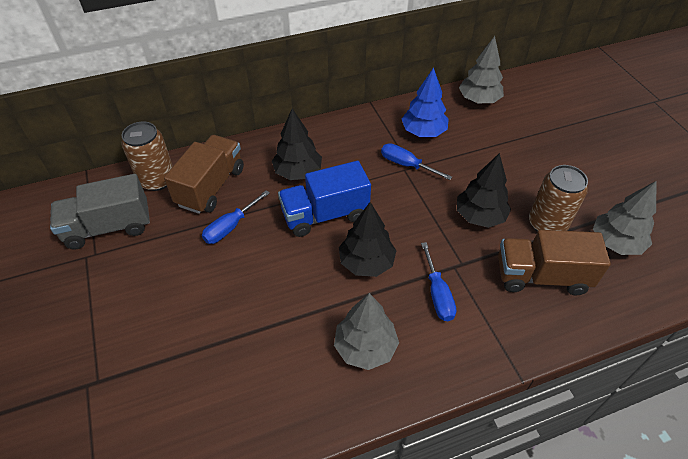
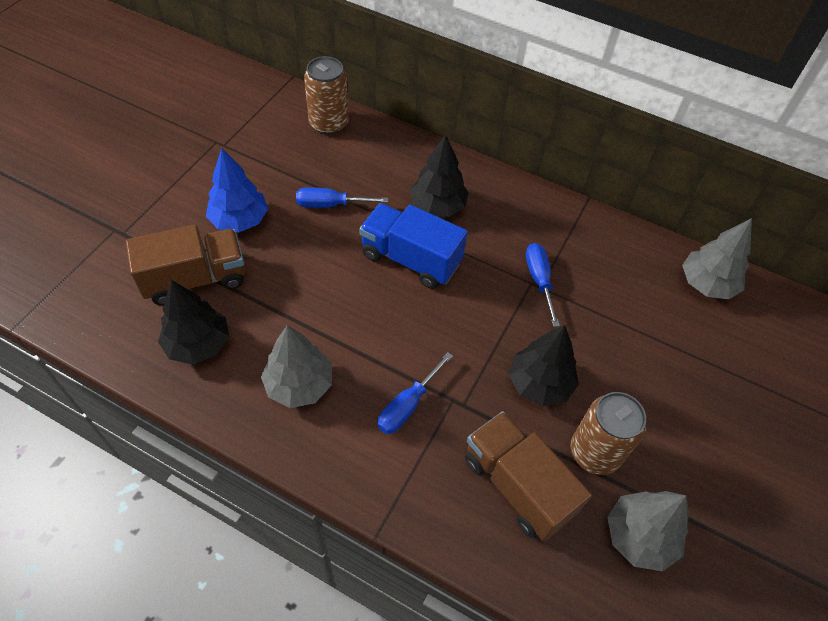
camera: 45 degrees right, 5 degrees up
grey truck [50,174,150,250] -> none
brown truck [164,135,244,214] -> brown truck moved to [126,225,245,306]
black tree [339,202,397,277] -> black tree moved to [158,280,229,365]
blue tree [402,67,448,137] -> blue tree moved to [206,148,268,232]

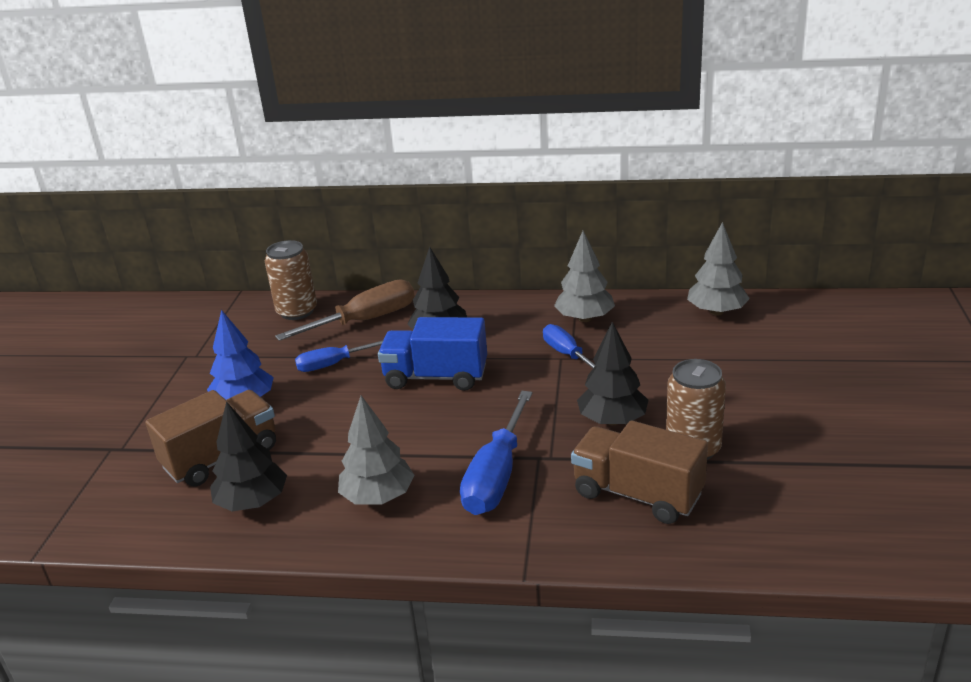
camera: 15 degrees left, 25 degrees down
blue screwdriver [377,352,453,434] -> blue screwdriver [460,391,532,515], size x1.62
grey tree [607,491,689,571] -> grey tree moved to [554,231,615,322]
none -> brown screwdriver [275,280,414,341]

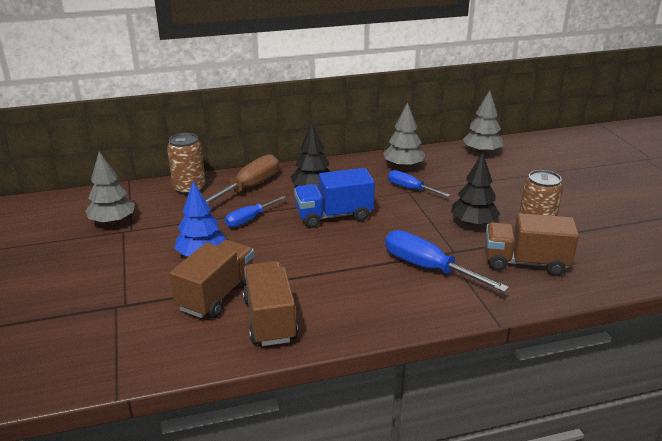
camera: 25 degrees left, 0 degrees up
black tree [210,401,287,511] -> brown truck [242,261,298,346]
grey tree [338,396,414,504] -> grey tree moved to [85,151,135,225]
blue screwdriver [460,391,532,515] -> blue screwdriver turned 135 degrees clockwise [385,230,509,292]

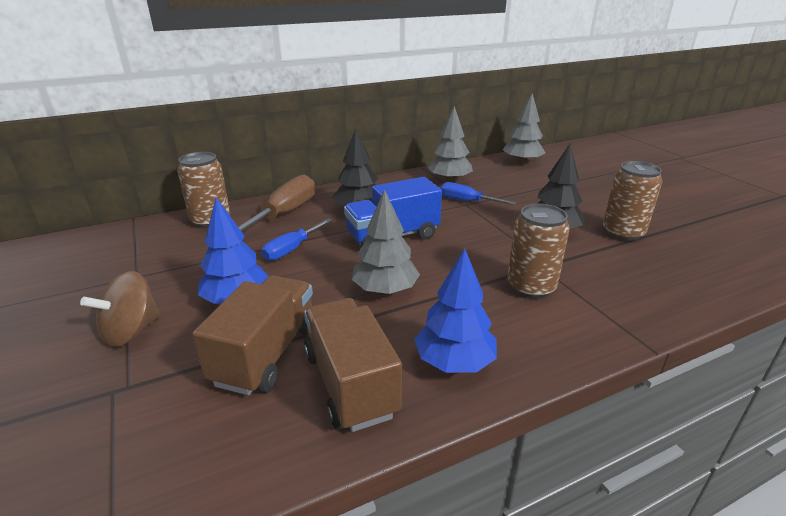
camera: 10 degrees left, 0 degrees up
grey tree [85,151,135,225] -> grey tree moved to [352,189,420,295]
blue screwdriver [385,230,509,292] -> brown can [507,204,570,299]
brown truck [485,213,579,276] -> none
none -> brown spinning top [80,271,160,347]
none -> blue tree [414,248,497,373]

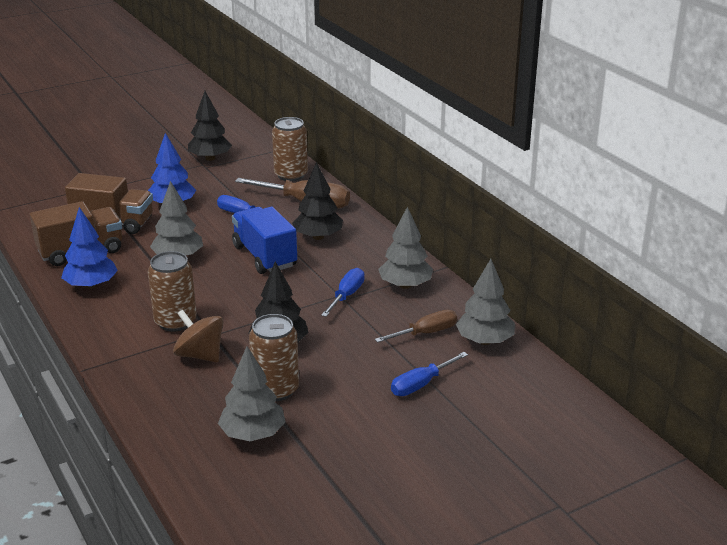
camera: 85 degrees right, 0 degrees up
brown spinning top [80,271,160,347] -> brown spinning top moved to [173,310,224,362]
none -> black tree [188,91,232,161]
none -> grey tree [218,346,286,441]
none -> brown screwdriver [375,310,457,343]
none -> blue screwdriver [391,352,468,396]

